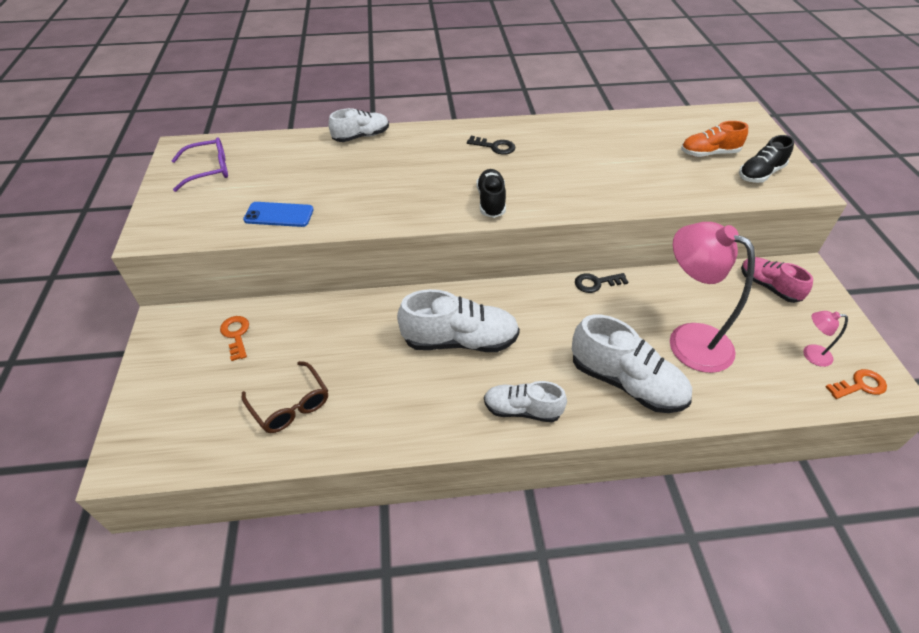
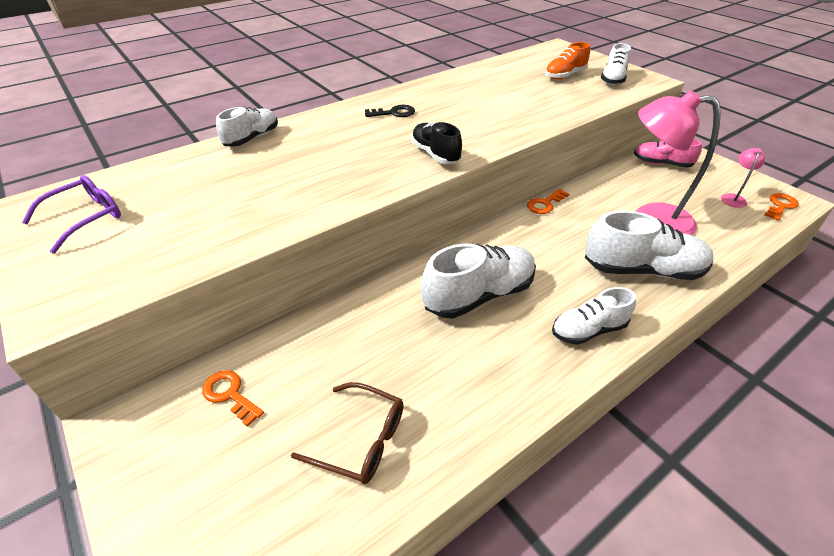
camera: 30 degrees left, 5 degrees down
blue phone [243,202,314,227] -> none
black key [575,273,628,293] -> orange key [527,189,569,214]
black shoe [739,135,794,183] -> white shoe [601,43,631,85]
pink lamp [803,311,848,367] -> pink lamp turned 135 degrees clockwise [721,148,765,208]

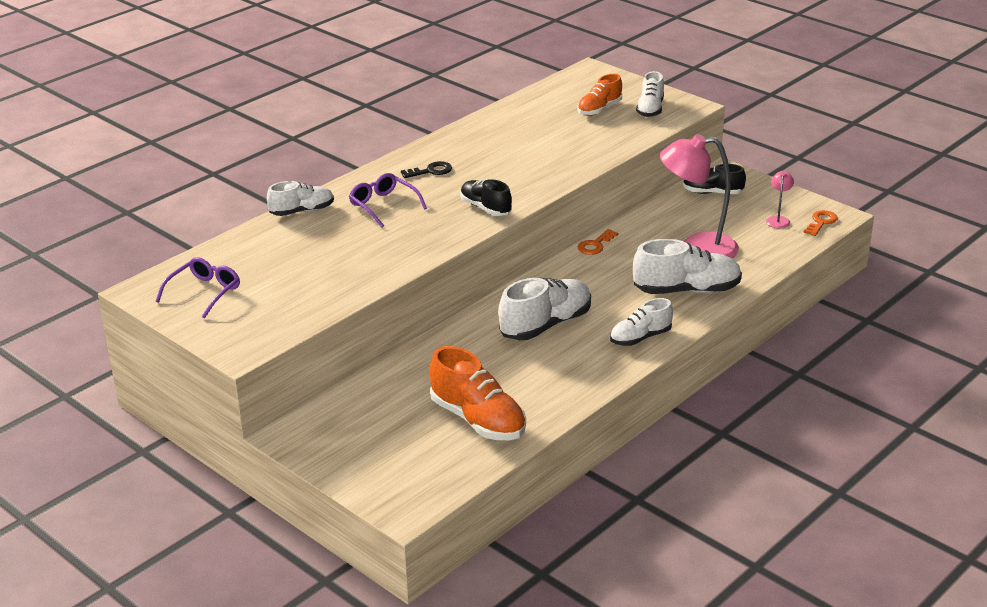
camera: 10 degrees left, 10 degrees down
orange key [202,370,264,427] -> none
white shoe [216,107,278,147] -> white shoe turned 45 degrees clockwise [267,181,334,216]
brown glasses [291,382,404,484] -> orange shoe [429,346,526,440]
pink shoe [634,139,702,168] -> black shoe [683,164,746,194]
none -> purple glasses [349,173,427,227]

